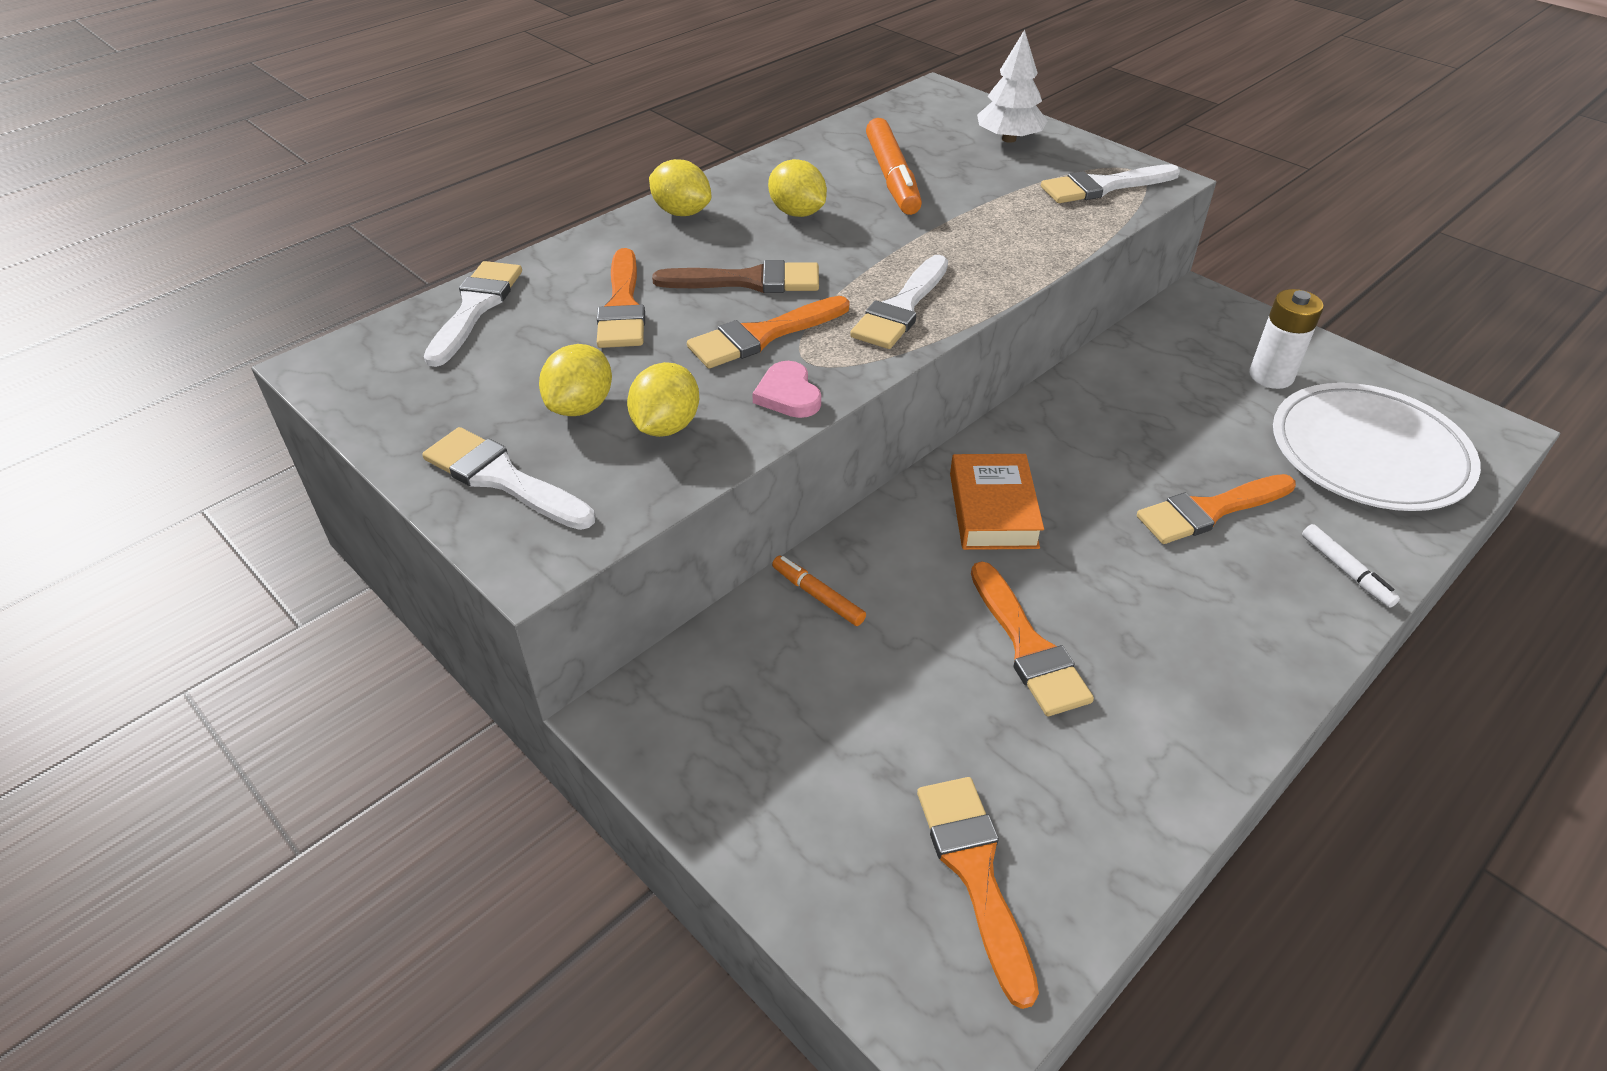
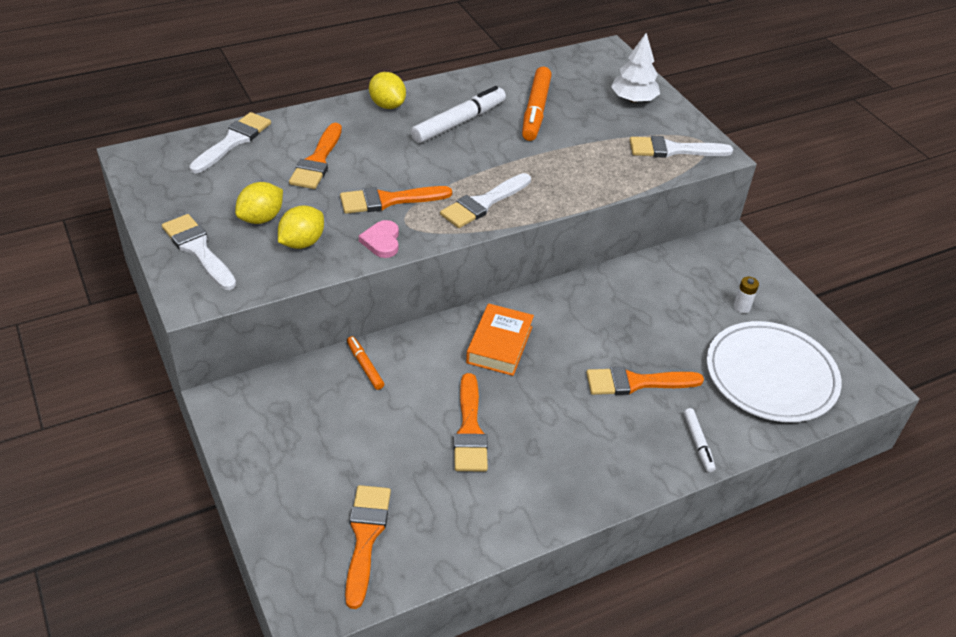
camera: 15 degrees right, 0 degrees up
brown brush [652,260,819,293] -> none
yellow lemon [768,159,827,217] -> white marker [411,86,506,143]
white battery [1249,289,1324,389] -> white battery [734,277,759,313], size x0.57

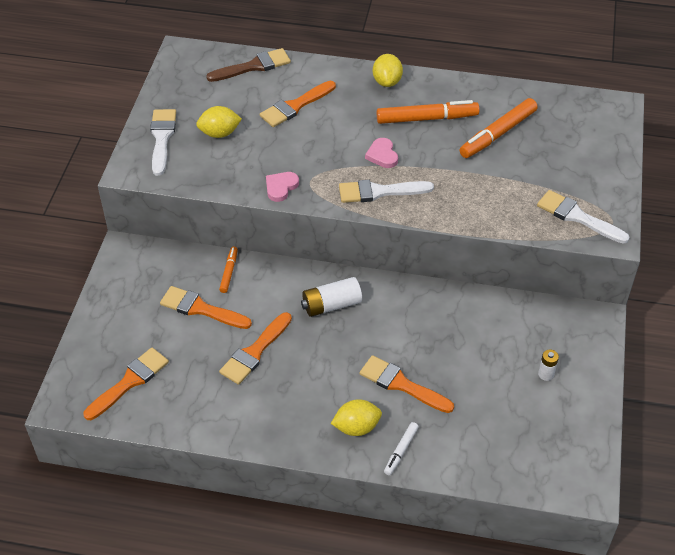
camera: 40 degrees right, 5 degrees up
white brush [189,112,271,173] -> brown brush [206,48,291,82]
yellow lemon [278,205,324,249] -> yellow lemon moved to [331,399,382,436]
orange brush [340,186,452,214] -> orange brush moved to [160,286,252,329]
white marker [411,86,506,143] -> orange marker [377,100,480,124]
orange book [466,303,534,376] -> white battery [301,277,362,317]
white tree [611,33,660,103] -> none
white plate [707,321,842,422] -> none
none -> pink heart [365,138,398,168]

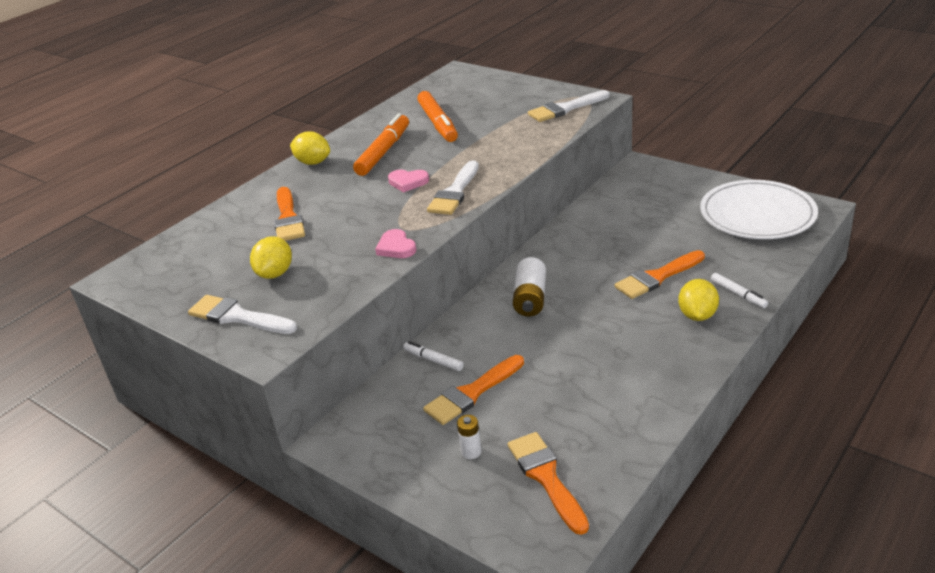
camera: 60 degrees left, 15 degrees down
brown brush [206,48,291,82] -> none
orange marker [219,247,238,293] -> white marker [403,341,464,371]
orange brush [219,312,292,385] -> none
white battery [538,349,559,381] -> white battery moved to [457,415,482,459]
none -> white plate [700,180,818,239]

